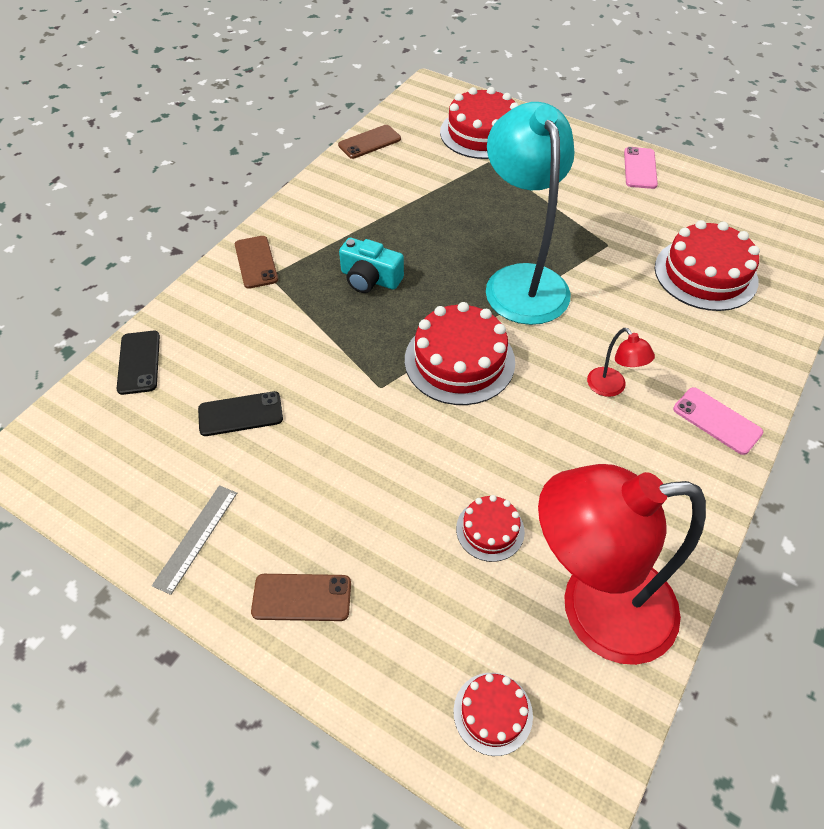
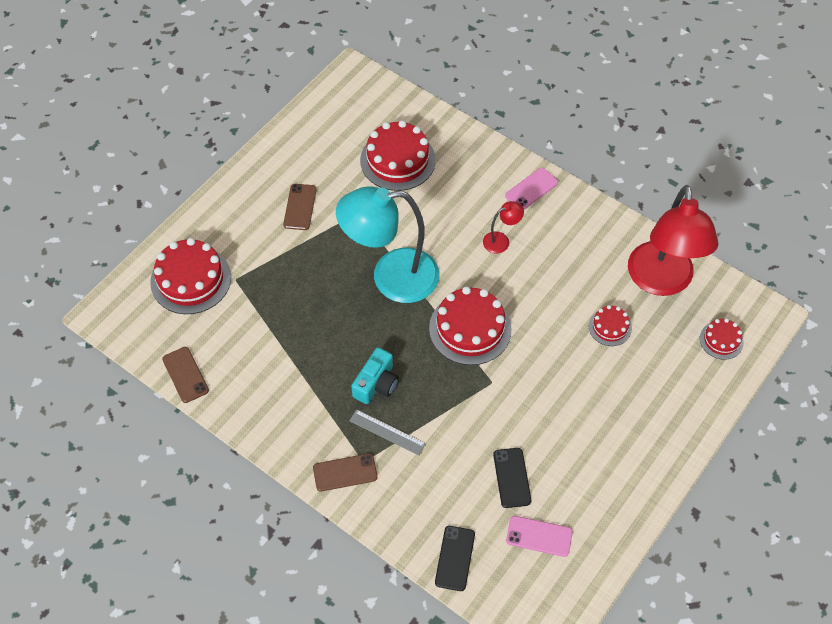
camera: 85 degrees left, 5 degrees up
black phone [117,331,160,395] -> black phone turned 75 degrees counterclockwise [435,526,475,591]
grey ruler [152,485,237,595] -> grey ruler moved to [349,409,426,455]
brown phone [251,574,351,621] -> brown phone moved to [283,184,316,230]
pink phone [624,147,658,189] -> pink phone moved to [506,516,573,557]

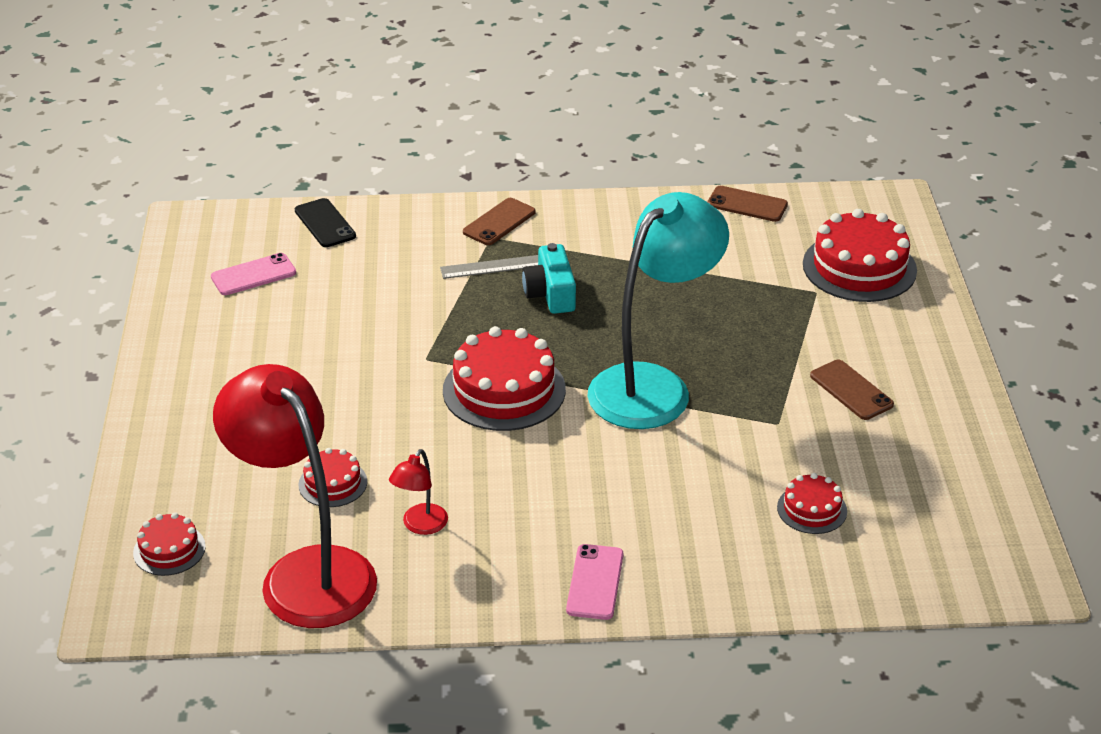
camera: 140 degrees right, 20 degrees down
red cake [360,120,436,191] -> red cake [777,473,847,534], size x0.52
red lamp [483,201,524,253] -> red lamp moved to [389,449,448,535]
black phone [493,448,531,508] -> none

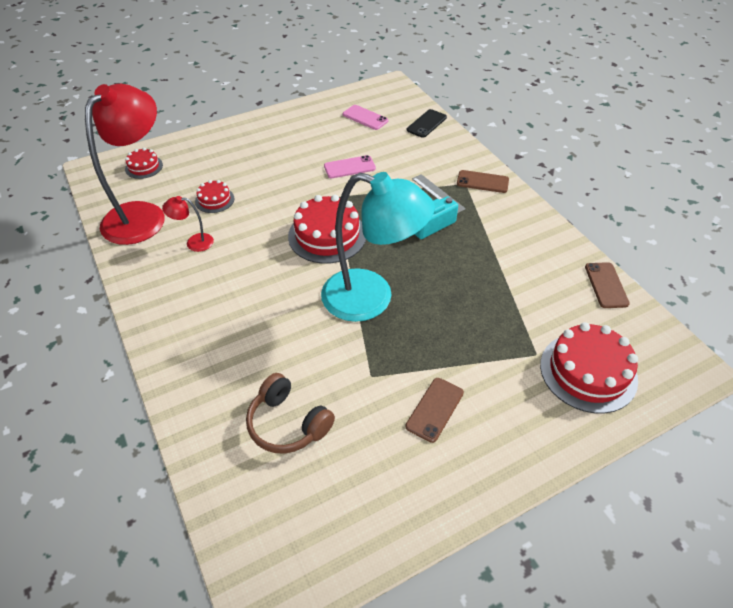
camera: 65 degrees right, 10 degrees up
pink phone [566,544,623,620] -> pink phone moved to [324,155,376,178]
red cake [777,473,847,534] -> brown headphones [246,373,335,454]

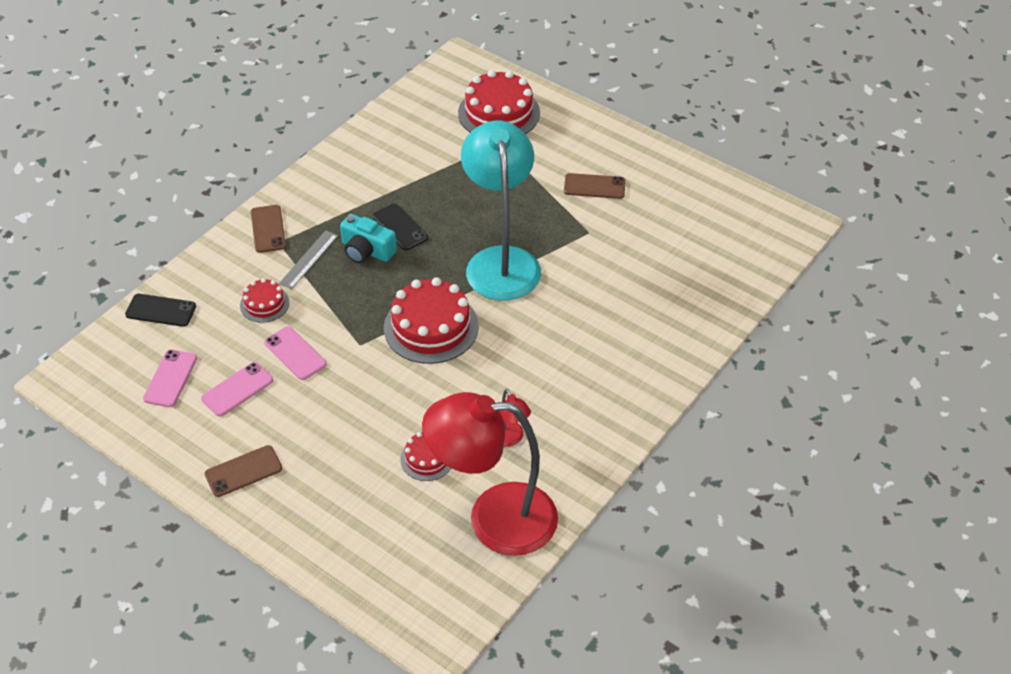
camera: 115 degrees left, 0 degrees up
red cake [125,148,163,179] -> red cake moved to [240,278,289,323]
brown headphones [246,373,335,454] -> none
brown phone [585,262,630,308] -> brown phone moved to [205,445,282,497]
none -> pink phone [201,362,273,417]
none -> black phone [372,203,428,251]

